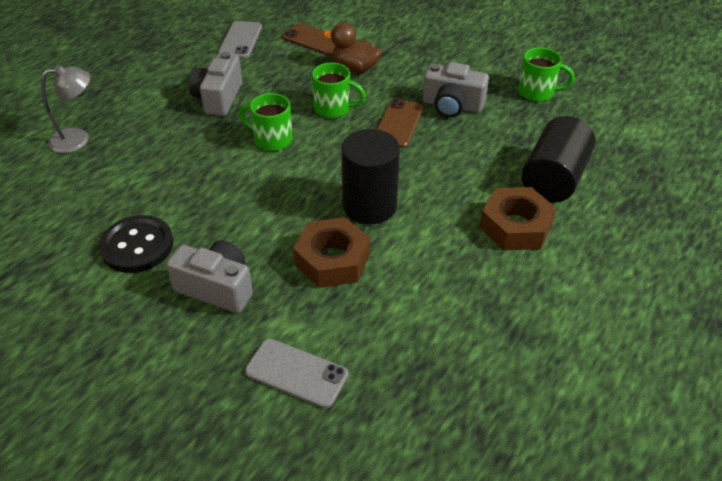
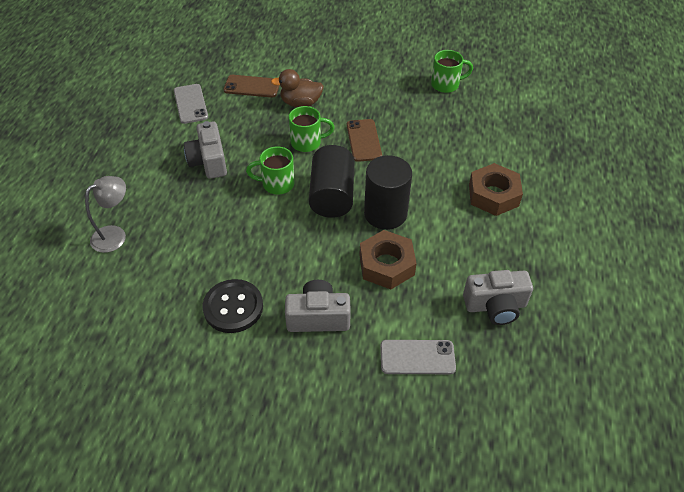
camera: 25 degrees left, 5 degrees up
grey camera [423,62,489,118] -> grey camera moved to [463,270,533,325]
black cylinder [521,116,595,202] -> black cylinder moved to [309,145,354,218]

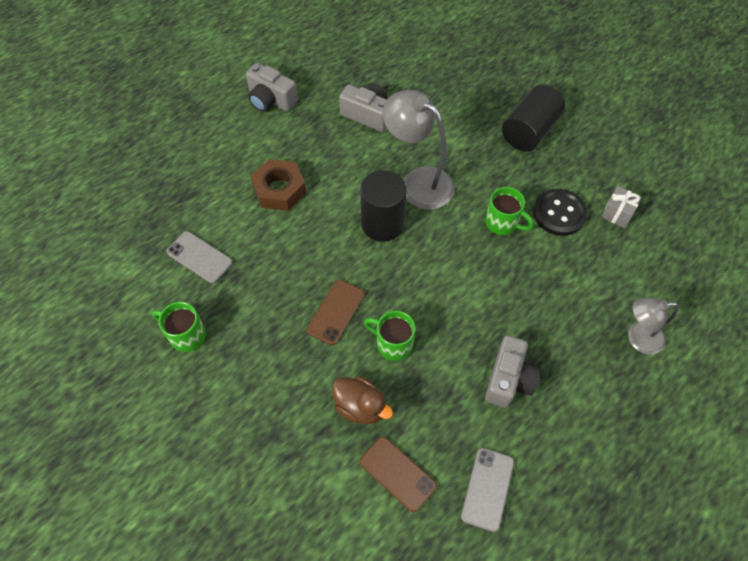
camera: 145 degrees left, 10 degrees up
green mug [246,146,295,195] -> green mug moved to [485,187,534,235]
grey camera [285,280,351,332] -> grey camera moved to [246,63,298,112]
black cylinder [309,145,354,218] -> black cylinder moved to [502,84,566,151]
brown nut [359,230,417,289] -> grey lamp [383,90,455,210]
grey phone [380,340,456,374] -> grey phone moved to [166,231,233,283]
none -> grey gift [601,186,642,228]

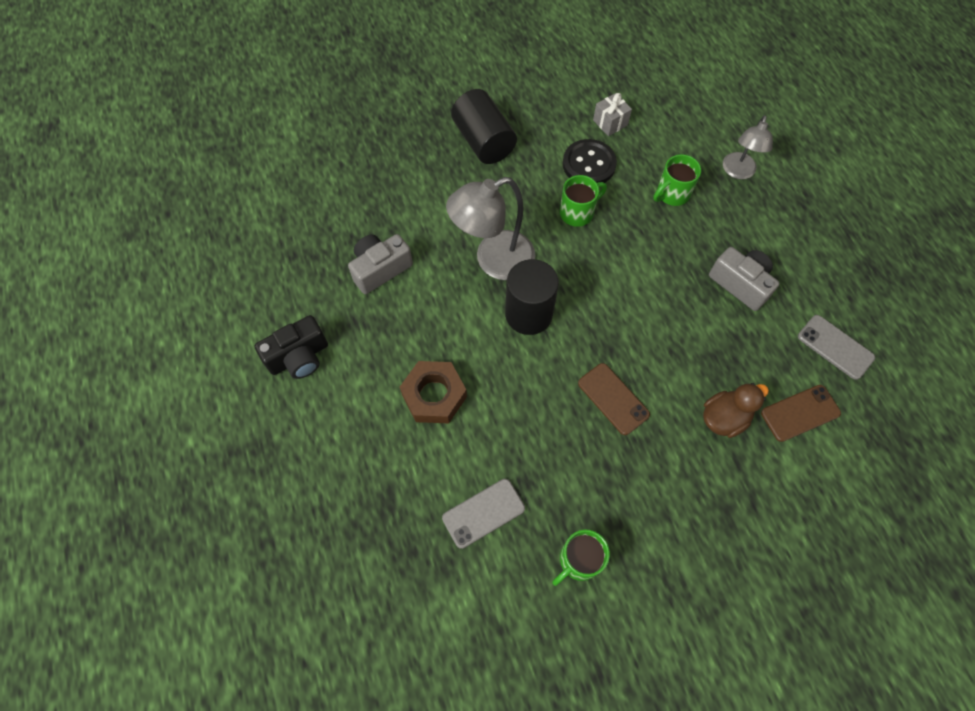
camera: 65 degrees left, 5 degrees up
grey camera [246,63,298,112] -> black camera [254,315,328,379]
green mug [364,310,416,361] -> green mug moved to [653,154,701,206]

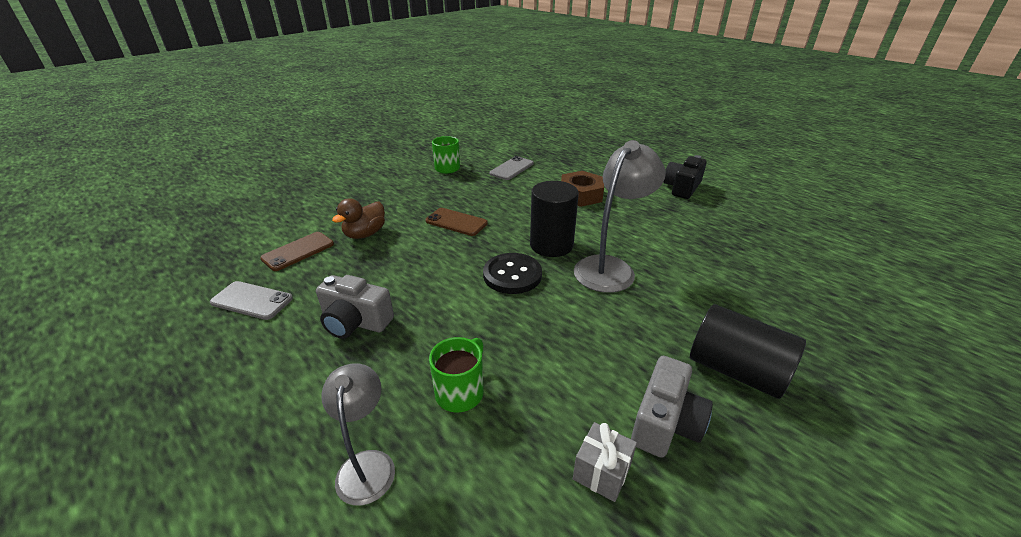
camera: 155 degrees right, 30 degrees down
grey camera [348,234,413,294] -> grey camera moved to [631,356,713,458]
green mug [560,175,607,227] -> none
black button [563,139,617,183] -> black button moved to [483,253,542,294]

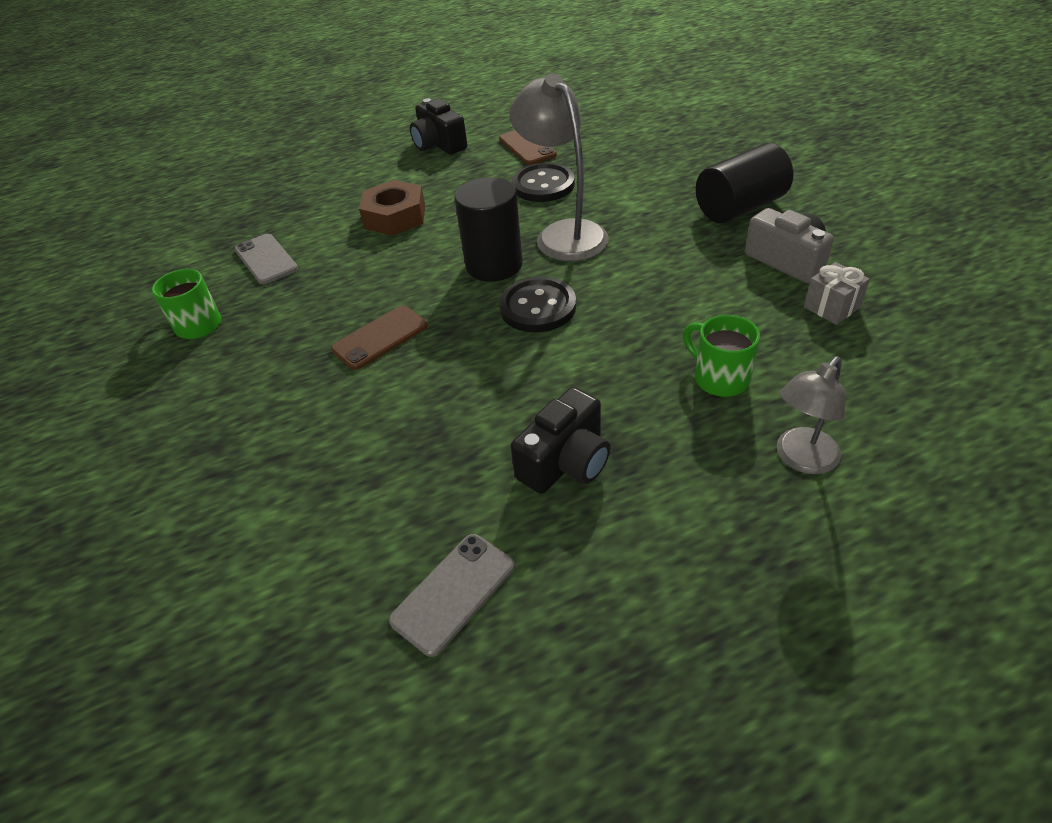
camera: 65 degrees left, 10 degrees up
brown phone [260,232,334,271] -> brown phone moved to [499,130,557,165]
grey camera [316,275,394,339] -> black camera [510,387,610,494]
grey lamp [321,363,395,506] -> grey lamp turned 60 degrees counterclockwise [777,356,845,474]
brown duck [332,198,385,239] -> none
none -> black button [512,163,575,202]

